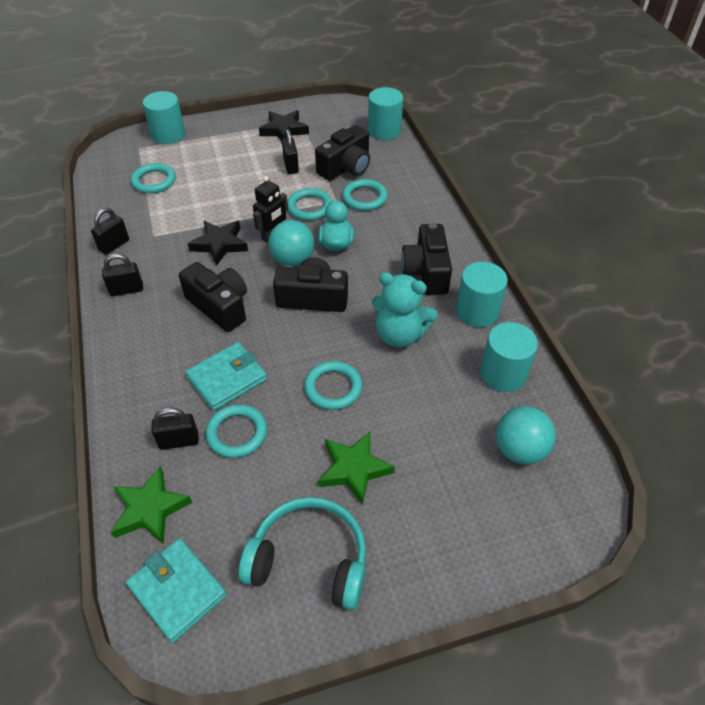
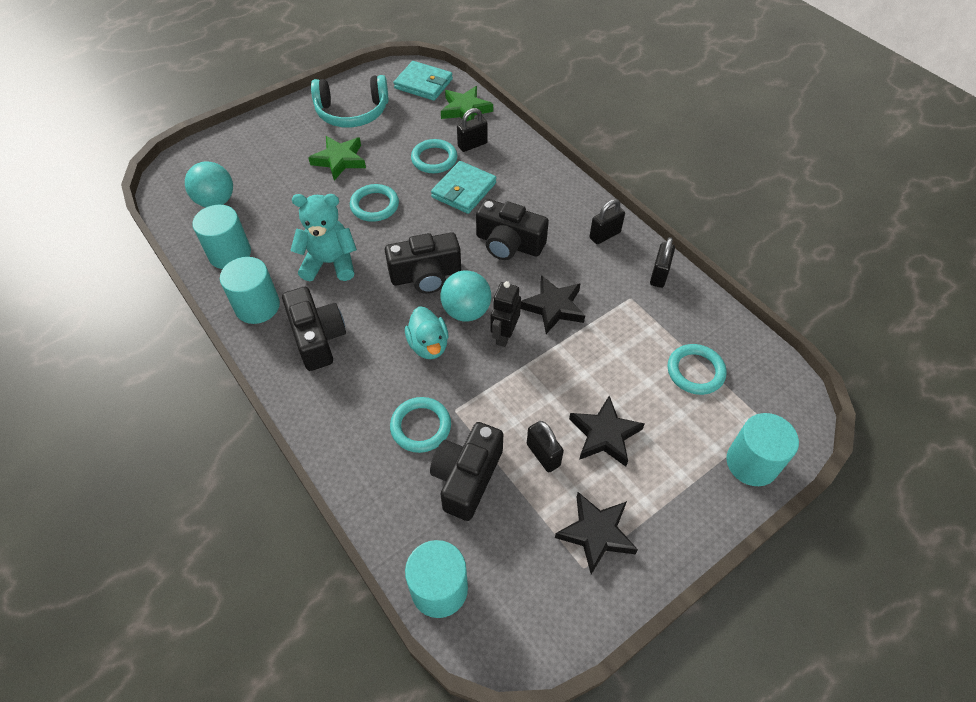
camera: 160 degrees right, 5 degrees up
turquoise ring [287,188,332,221] -> none
none -> black star [569,396,645,467]

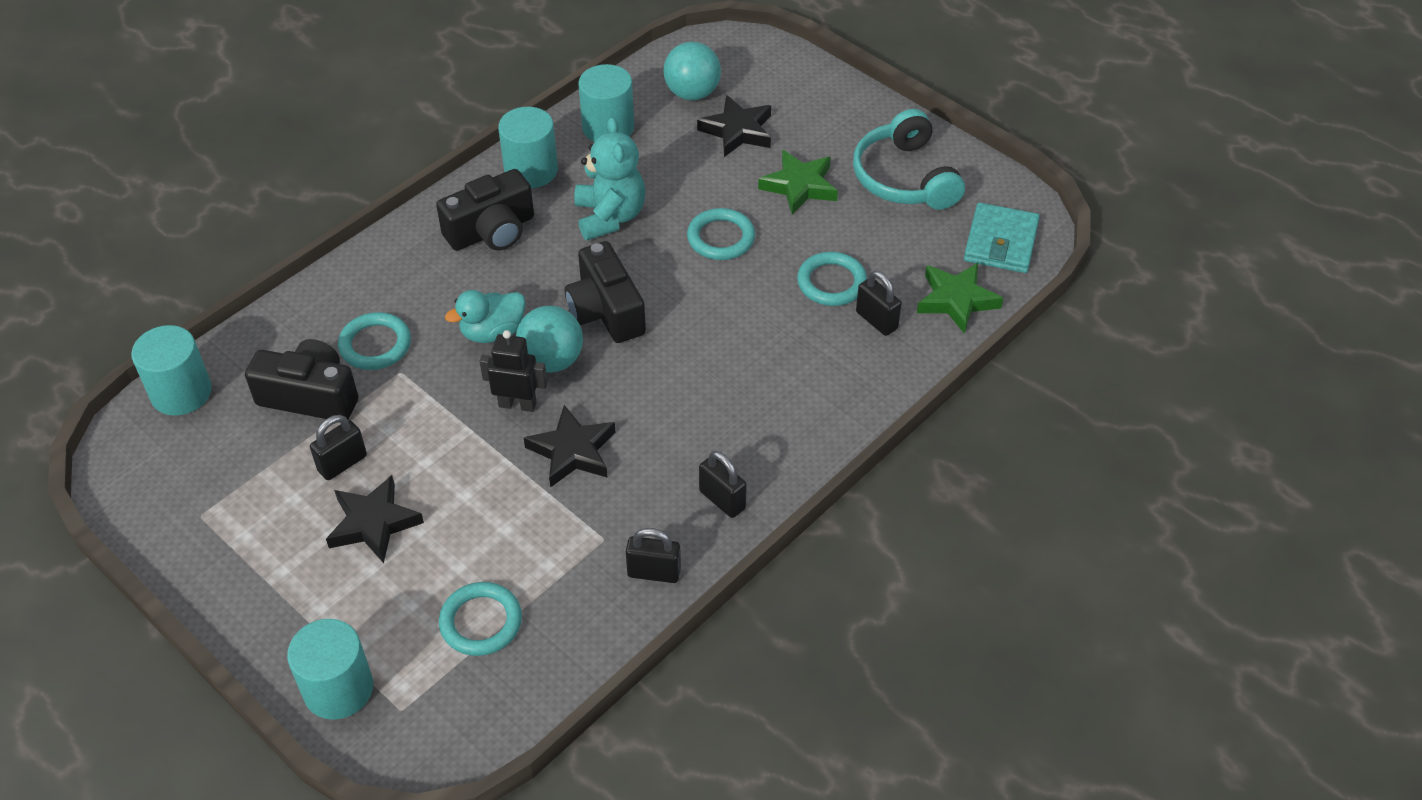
camera: 80 degrees right, 5 degrees down
turquoise wallet [431,161,496,214] -> none
black camera [476,199,549,260] -> none
black star [555,492,638,574] -> black star moved to [697,95,771,157]

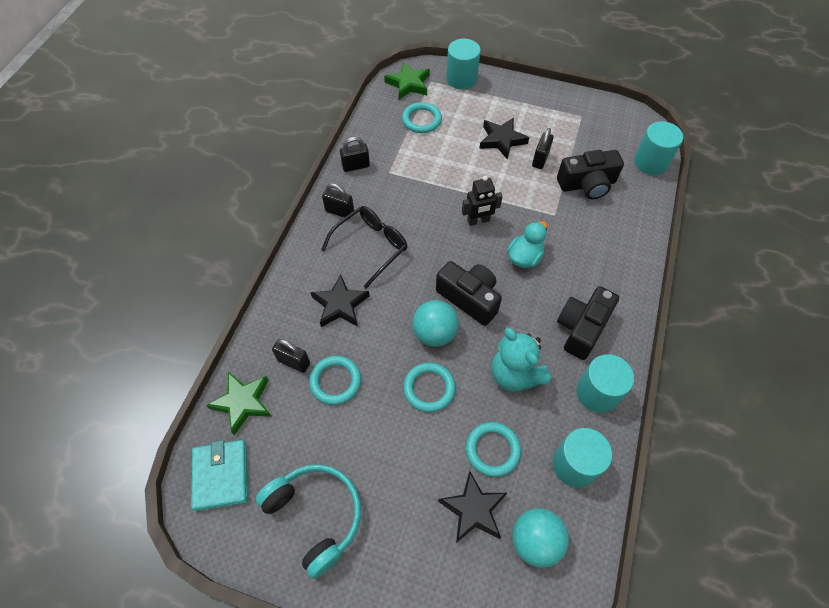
camera: 155 degrees right, 10 degrees up
turquoise ring [338,312,411,370] -> turquoise ring moved to [466,422,521,477]
turquoise ball [516,306,583,372] -> turquoise ball moved to [412,300,459,347]
black star [524,405,615,488] -> black star moved to [310,274,370,327]
green star [758,150,838,215] -> green star moved to [384,62,430,100]
none -> black glasses [321,206,408,288]

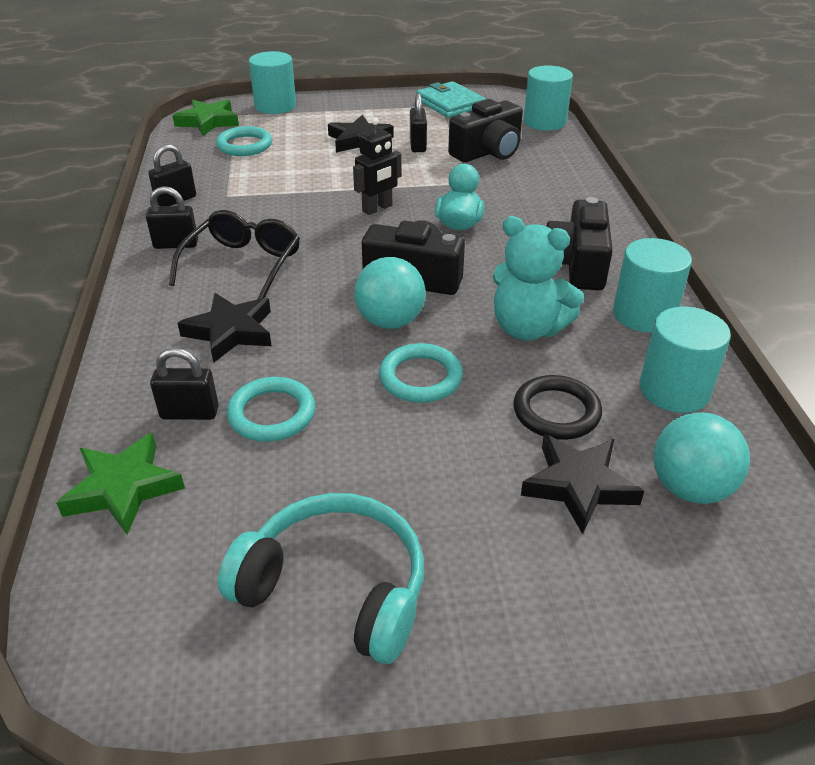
camera: 25 degrees left, 20 degrees down
turquoise wallet [191,440,248,511] -> turquoise wallet moved to [416,81,486,118]
turquoise ring [466,422,521,477] -> black ring [513,375,602,440]

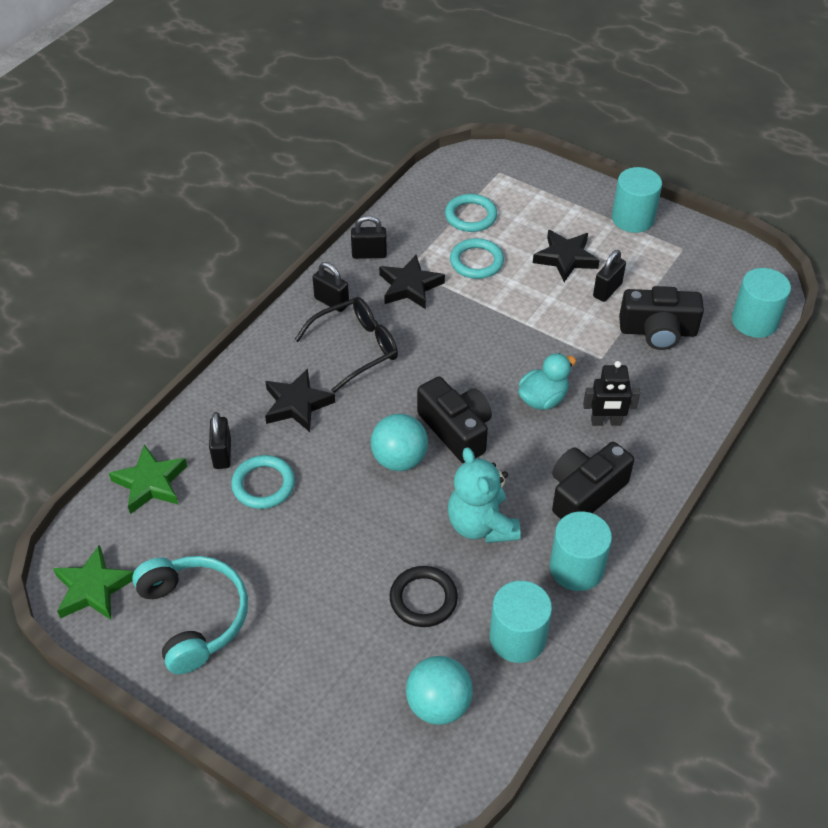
camera: 40 degrees right, 10 degrees up
black padlock [150,348,219,420] -> black padlock turned 45 degrees clockwise [209,412,231,469]
green star [173,99,239,136] -> green star moved to [53,545,134,620]
turquoise cylinder [249,51,296,114] -> turquoise cylinder moved to [612,167,662,233]
black robot [353,117,402,215] -> black robot moved to [583,361,640,426]
turquoise ring [379,343,463,403] -> turquoise ring moved to [450,238,504,279]
turquoise wallet [416,81,486,118] -> none
black star [521,434,644,534] -> black star moved to [379,255,445,309]

